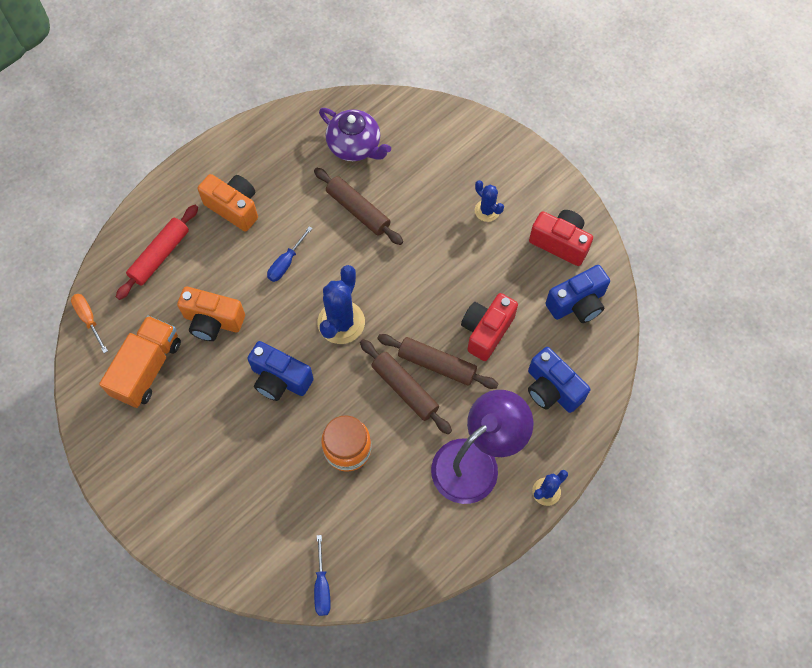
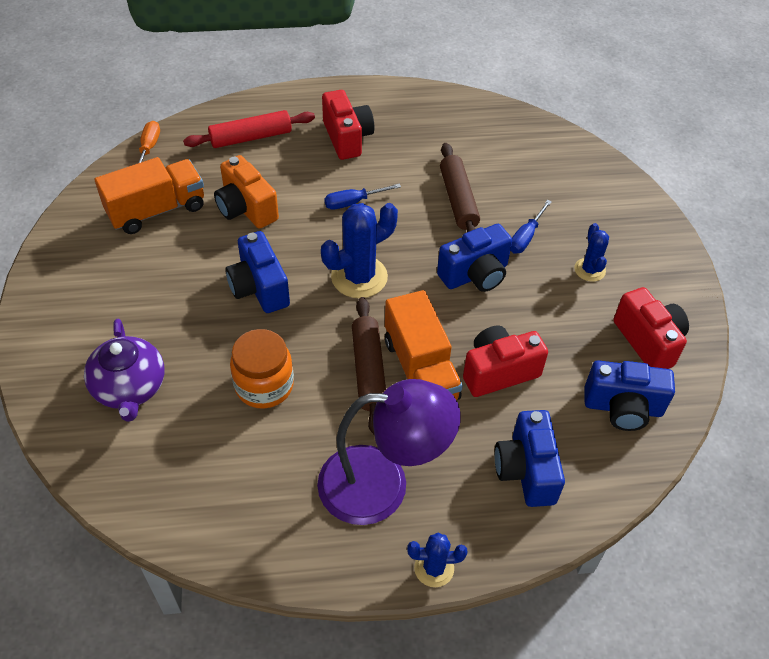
camera: 35 degrees right, 15 degrees down
orange camera [198,174,258,231] -> red camera [322,90,374,160]
blue screwdriver [314,535,331,616] -> blue screwdriver moved to [510,200,552,254]
purple teapot [319,108,391,161] -> purple teapot moved to [84,319,164,422]
brown rolling pin [377,334,498,389] -> orange truck [385,290,463,400]
none -> blue camera [437,224,512,292]

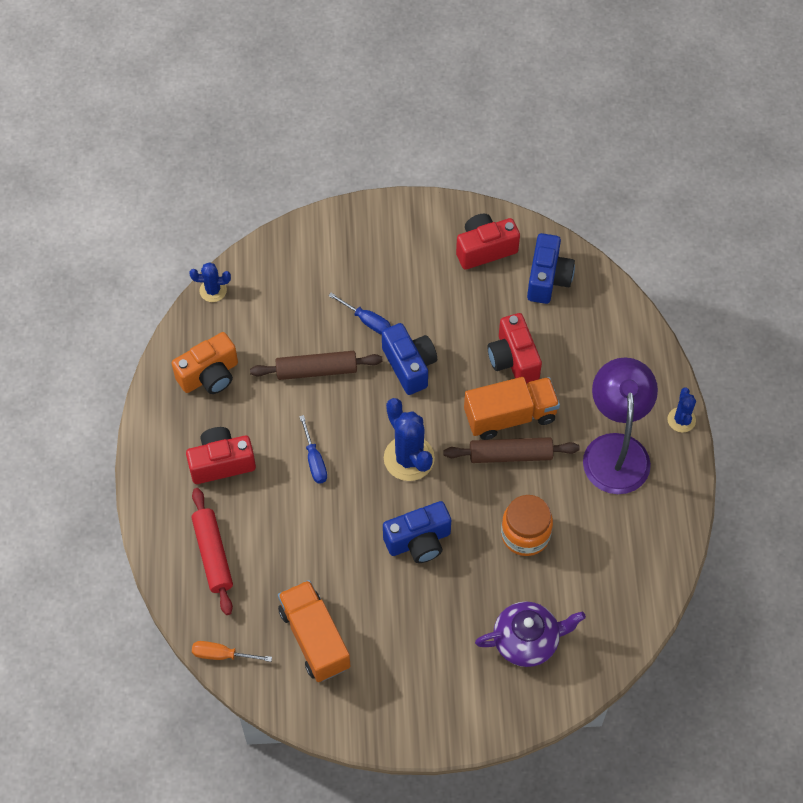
camera: 85 degrees left, 10 degrees up
orange camera [214,155,279,229] -> orange camera moved to [172,332,238,394]
blue camera [494,410,565,507] -> none
blue cactus [574,223,609,282] -> blue cactus moved to [189,262,231,302]

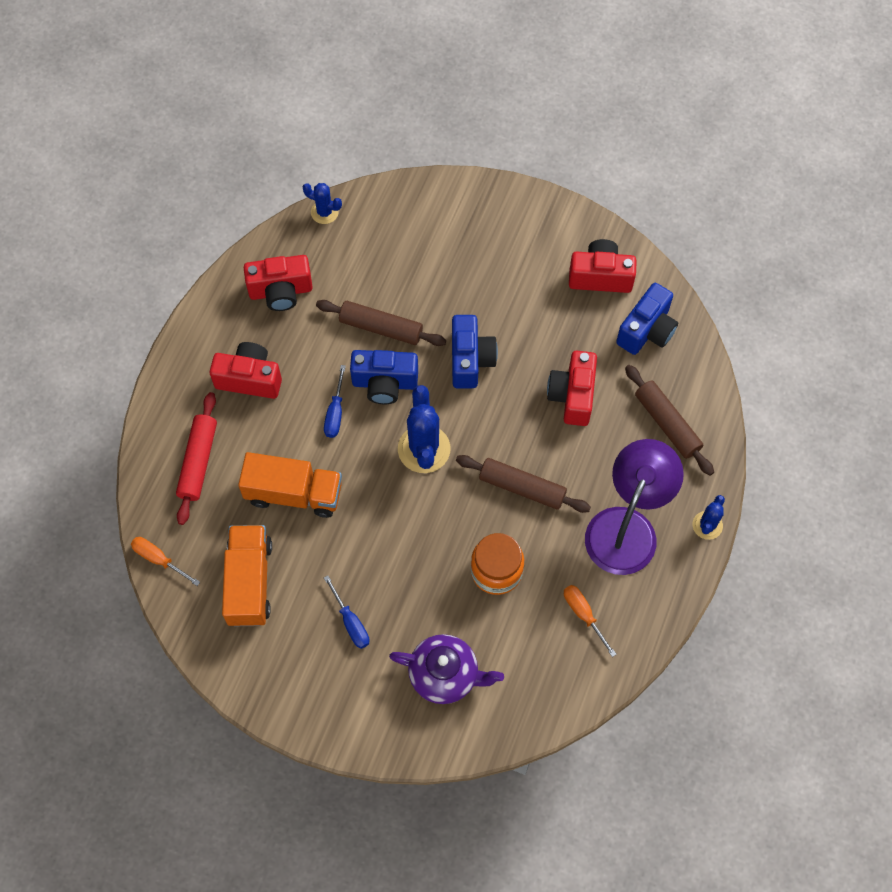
camera: 25 degrees right, 5 degrees up
orange camera [172,332,238,394] -> red camera [243,255,313,311]
blue screwdriver [328,293,391,335] -> blue screwdriver moved to [324,575,370,649]
blue camera [383,501,451,563] -> blue camera moved to [350,350,418,404]
orange truck [464,377,560,440] -> orange truck moved to [238,452,342,518]
none -> orange screwdriver [564,585,617,657]
none -> brown rolling pin [625,365,714,476]

